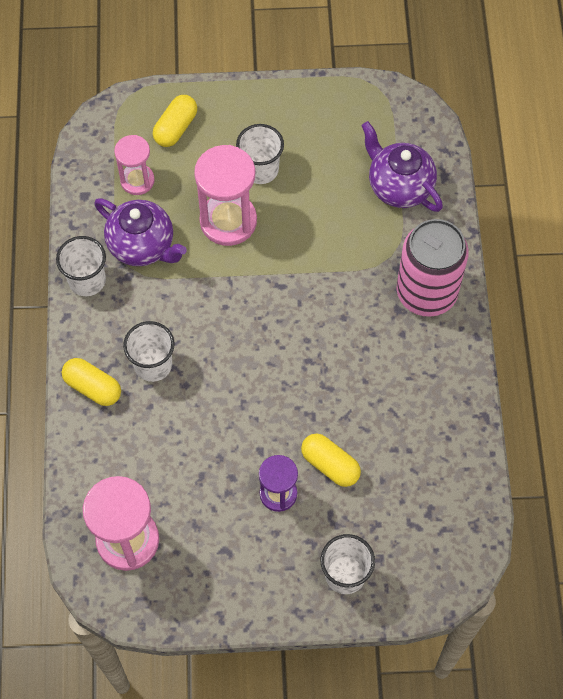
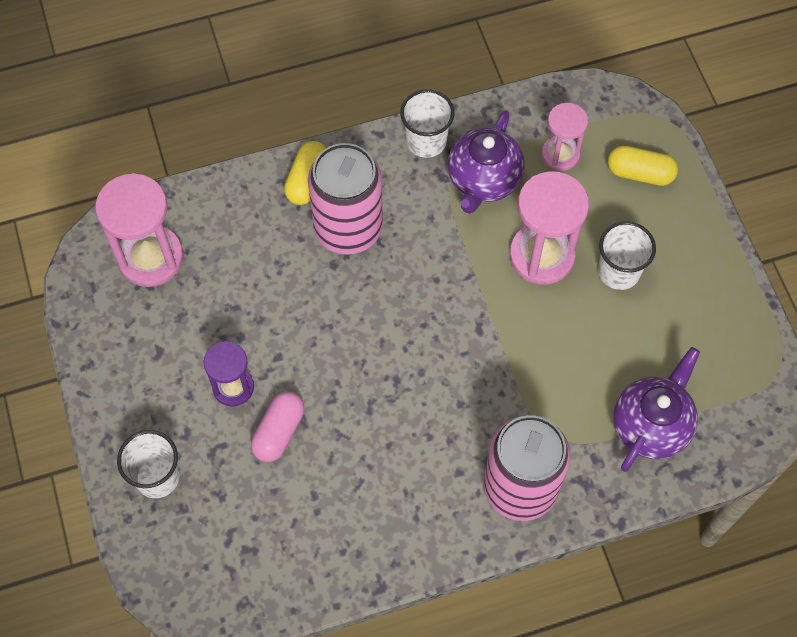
camera: 75 degrees right, 0 degrees up
white cup [123,321,175,382] -> pink can [308,143,383,255]
yellow capsule [301,434,361,487] -> pink capsule [251,391,304,462]

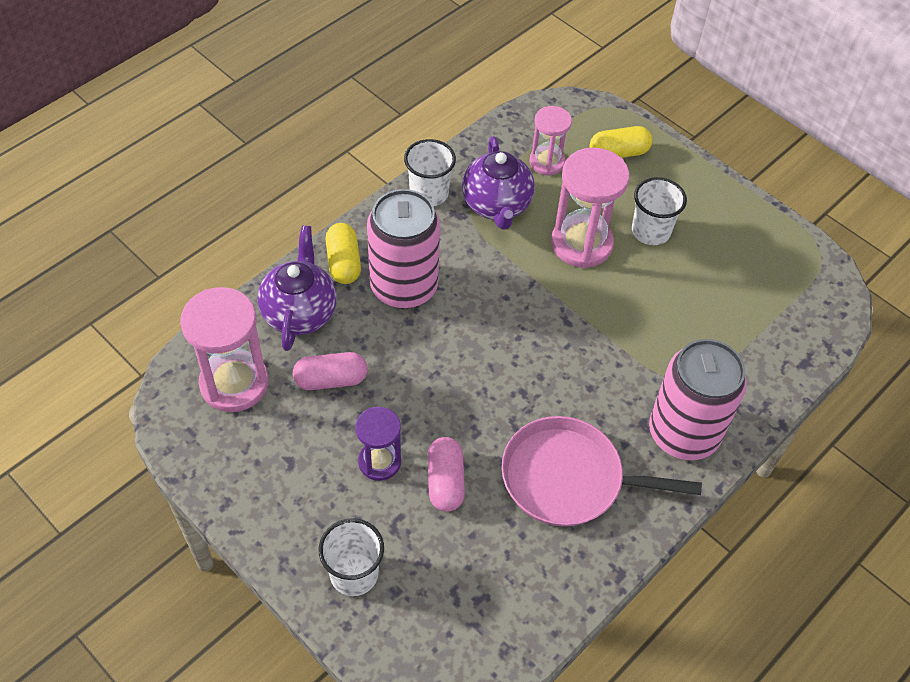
camera: 30 degrees left, 10 degrees down
purple teapot [613,347,700,472] -> purple teapot moved to [257,225,337,351]
none -> pink capsule [293,352,368,390]
none -> pink pan [501,416,702,527]

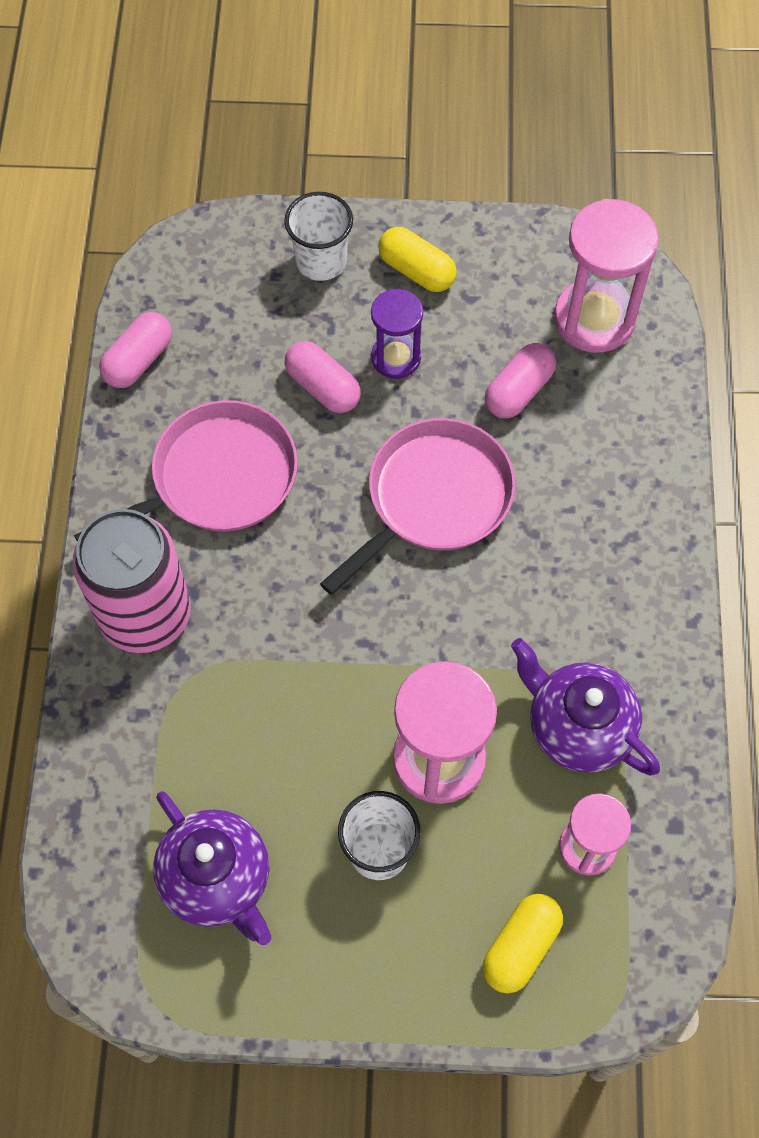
camera: 140 degrees right, 10 degrees up
purple teapot [257,225,337,351] -> purple teapot moved to [153,791,272,945]
yellow capsule [326,223,361,284] -> yellow capsule moved to [378,227,457,292]
pink can [367,189,440,309] -> none
white cup [404,139,456,206] -> none
none -> pink capsule [99,312,172,388]
none -> pink pan [320,418,516,595]

